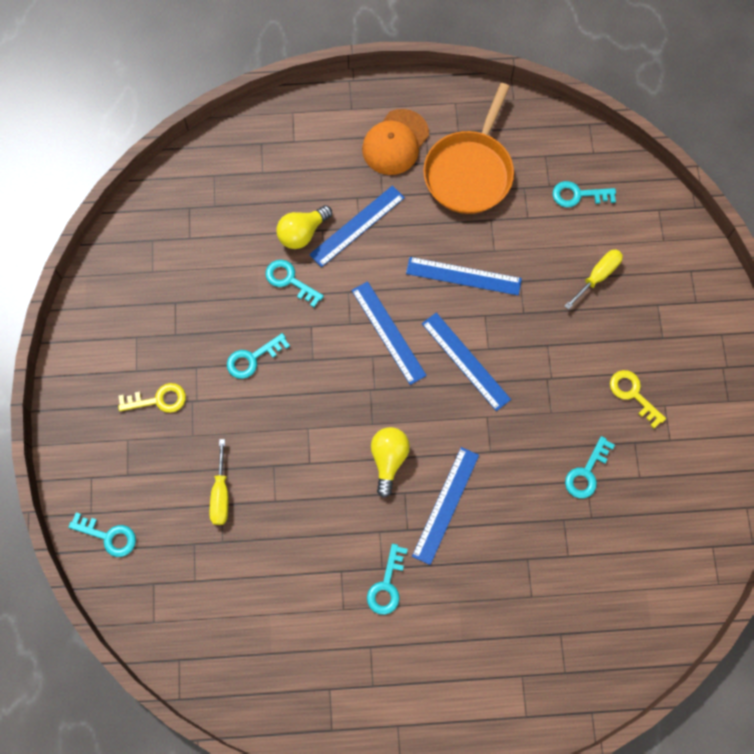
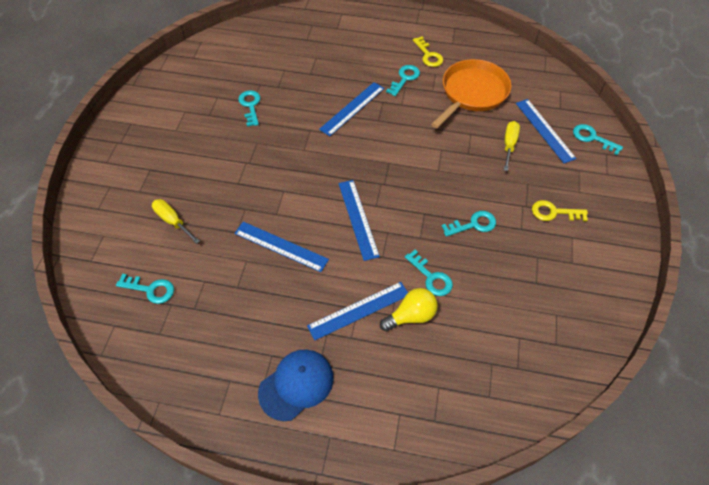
camera: 165 degrees left, 15 degrees down
orange cap [362,109,429,175] -> blue cap [258,349,334,421]
yellow light bulb [371,427,410,498] -> none
blue ruler [422,313,511,411] -> blue ruler moved to [516,99,577,163]
orange pan [423,83,514,214] -> orange pan moved to [431,59,512,128]
yellow screwdriver [564,249,623,310] -> yellow screwdriver turned 75 degrees clockwise [152,199,200,244]
turquoise key [565,436,615,499] -> turquoise key turned 60 degrees counterclockwise [238,90,261,127]
yellow key [610,370,666,428] -> yellow key moved to [413,36,443,67]

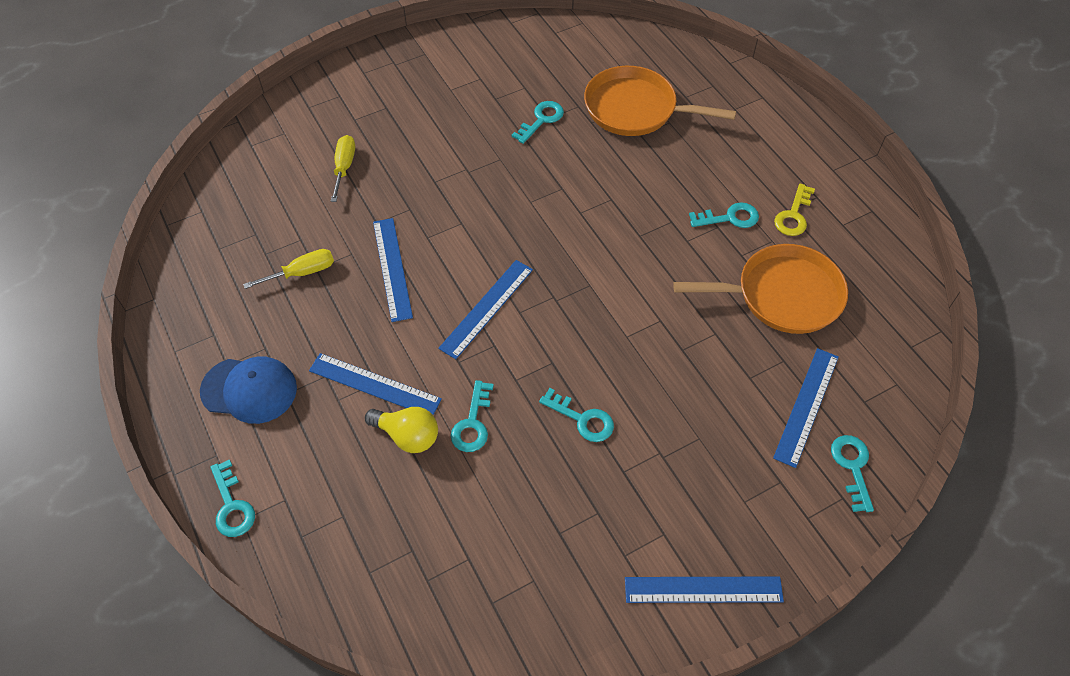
camera: 50 degrees right, 0 degrees up
turquoise key [116,274,174,304] -> turquoise key moved to [210,459,255,537]
blue ruler [319,82,384,136] -> blue ruler moved to [625,577,784,603]
yellow screwdriver [504,121,520,171] -> yellow screwdriver moved to [243,249,334,289]
yellow key [532,200,588,221] -> none
none -> orange pan [584,66,736,136]

